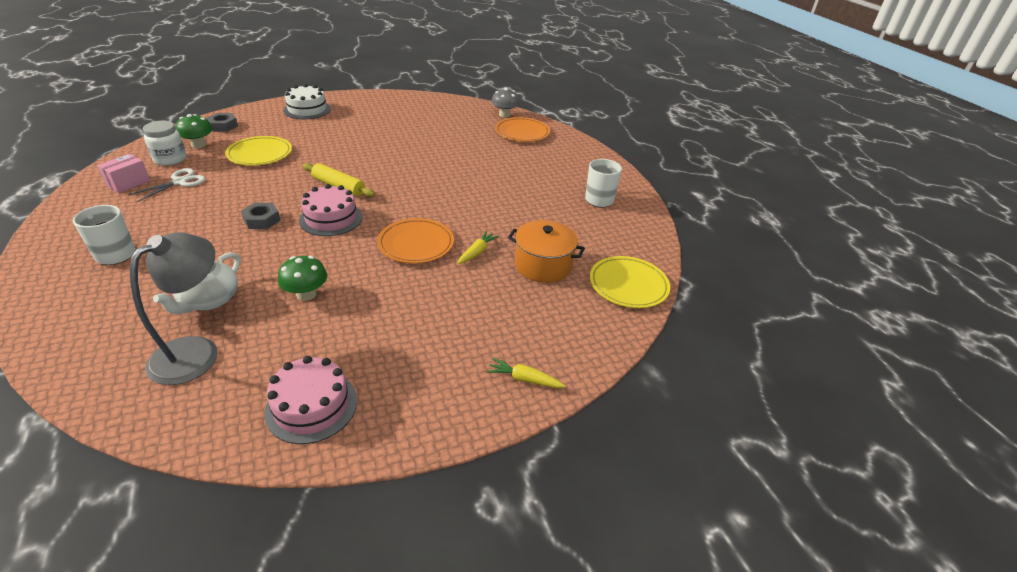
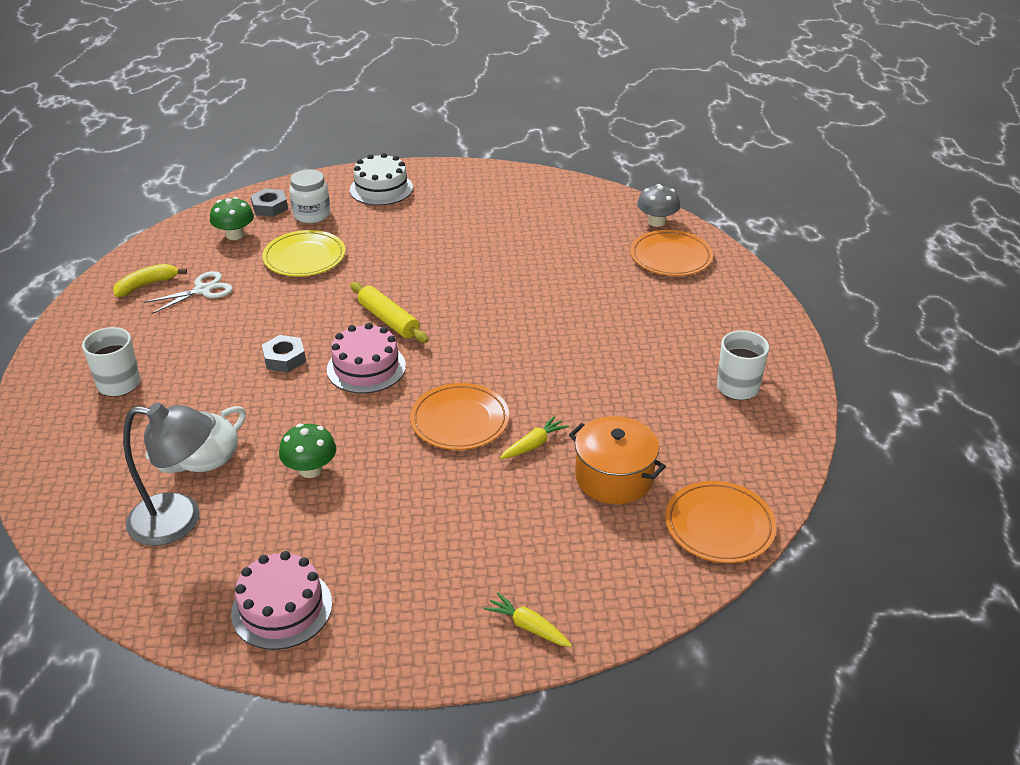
camera: 20 degrees right, 0 degrees up
pink box [97,154,150,193] -> yellow banana [113,264,187,297]
grey lamp [130,232,217,385] -> grey lamp turned 45 degrees clockwise [123,402,212,546]
white jar [143,121,186,166] -> white jar moved to [289,169,330,223]
yellow plate [590,256,670,308] -> orange plate [665,481,776,563]

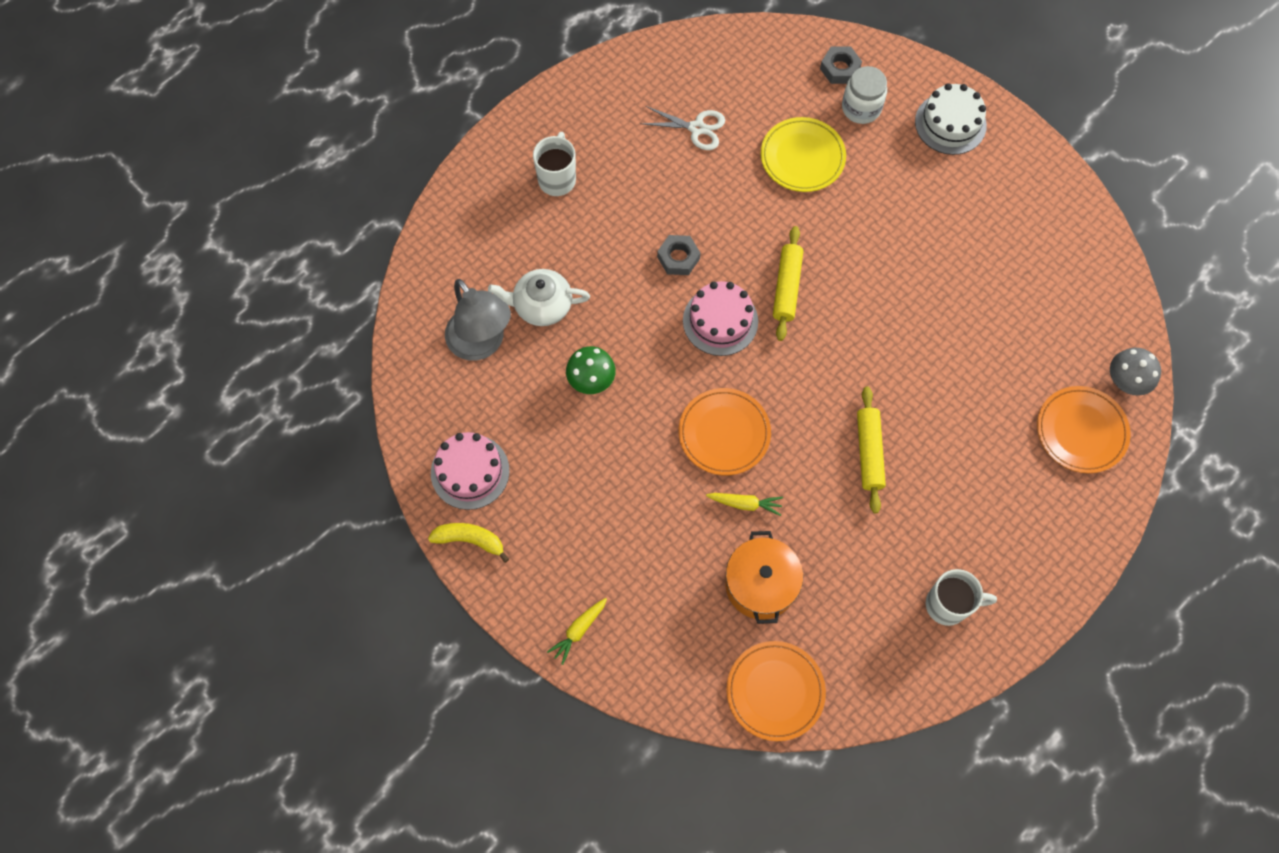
camera: 50 degrees right, 30 degrees up
yellow banana [113,264,187,297] -> yellow banana moved to [428,523,509,563]
green mushroom [210,197,254,240] -> none
yellow carrot [484,592,572,647] -> yellow carrot turned 135 degrees counterclockwise [547,598,607,665]
none -> yellow rolling pin [857,387,886,513]

